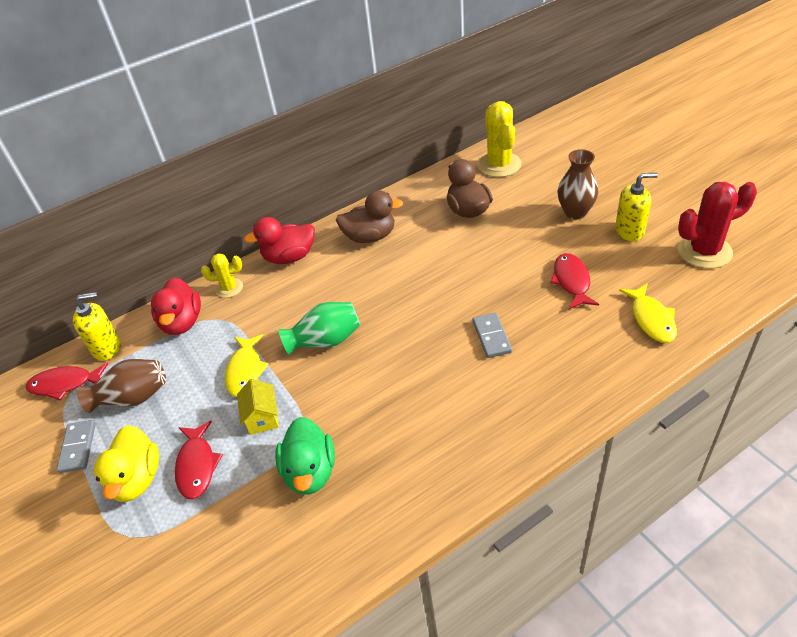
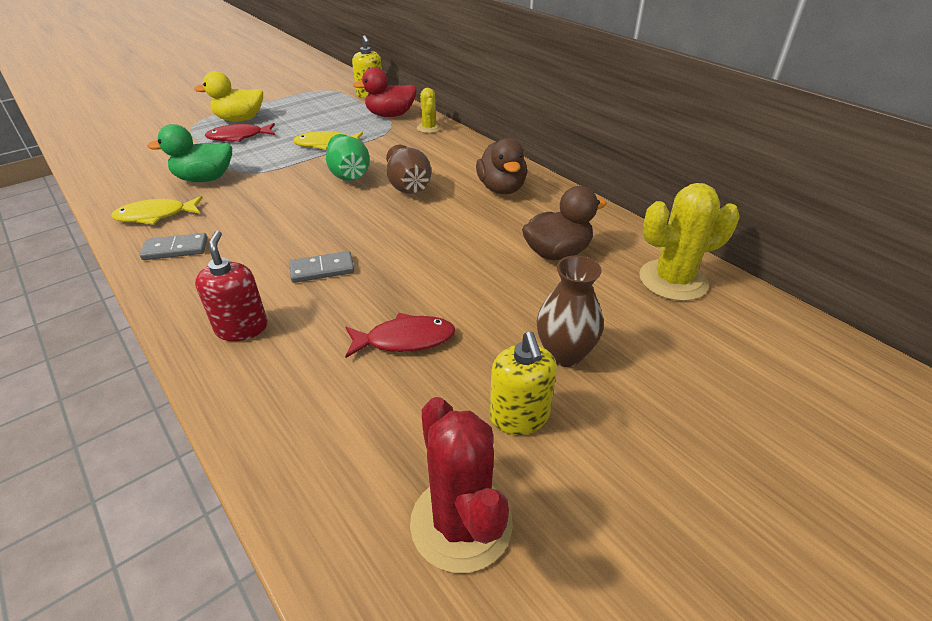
camera: 80 degrees right, 5 degrees down
red fish [26,363,108,400] -> none
grey domino [56,420,96,473] -> grey domino moved to [140,233,208,260]
brown vase [77,359,166,413] -> brown vase moved to [386,145,431,194]
yellow house [237,379,279,435] -> none
red duck [244,217,315,264] -> none
yellow fish [619,283,677,343] -> yellow fish moved to [111,196,203,225]
none -> red soap dispenser [195,231,268,341]

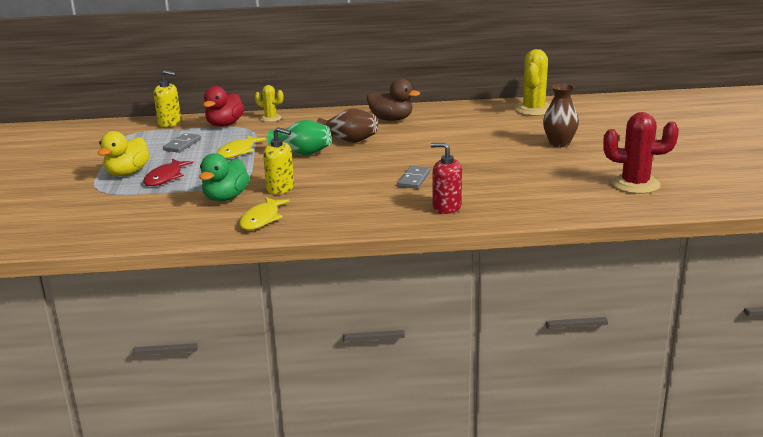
camera: 55 degrees left, 15 degrees down
grey domino [140,233,208,260] -> grey domino moved to [163,133,201,153]
red fish [345,313,455,358] -> none
yellow soap dispenser [490,332,557,435] -> yellow soap dispenser moved to [263,127,294,194]
brown duck [522,186,607,260] -> none

